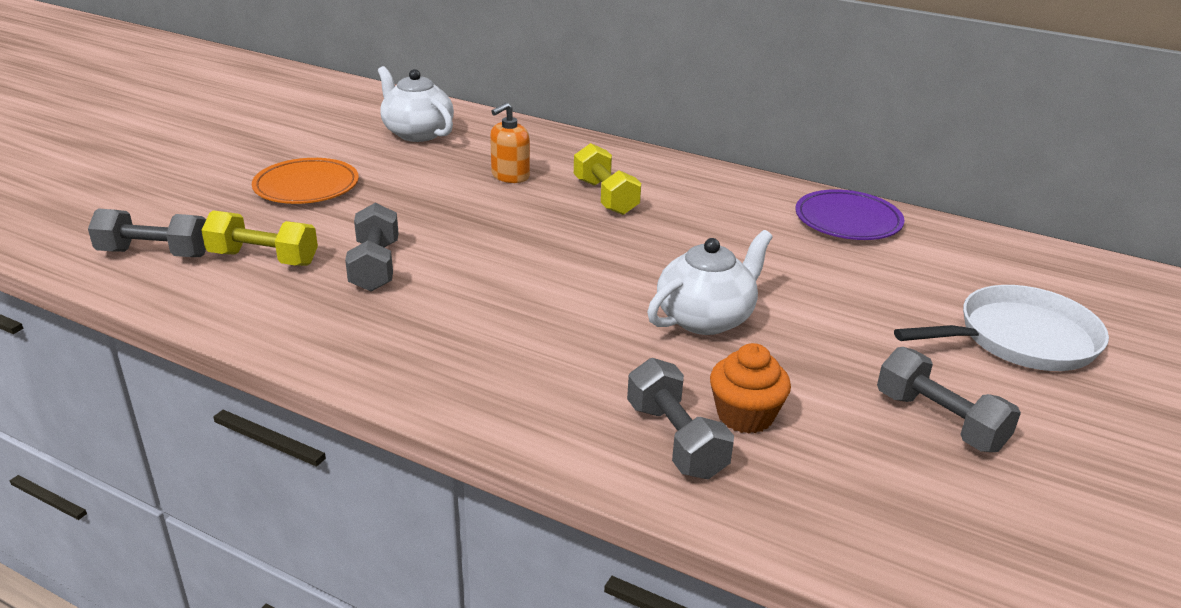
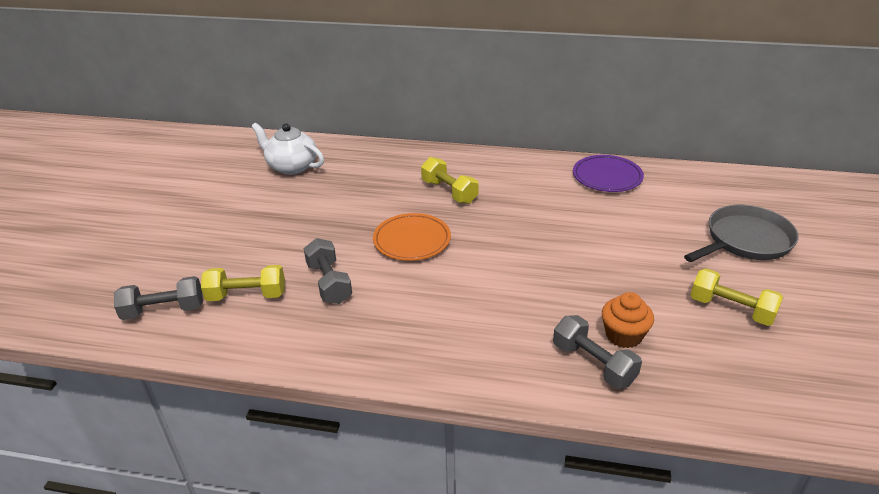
camera: 15 degrees left, 5 degrees up
orange plate [252,158,359,204] -> orange plate moved to [373,213,451,261]
orange soap dispenser [490,103,530,183] -> none
white teapot [647,230,773,335] -> none
grey dumbbell [877,347,1021,452] -> yellow dumbbell [690,268,783,326]
white pan [894,285,1109,371] -> grey pan [684,205,799,262]

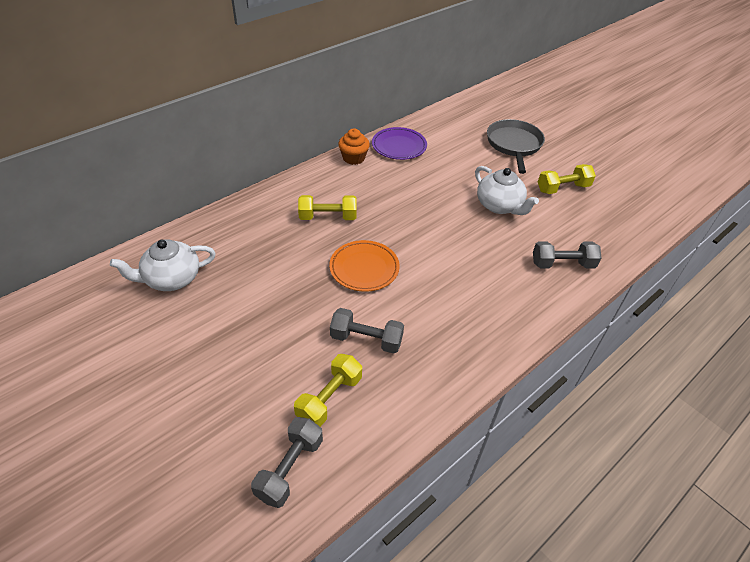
camera: 55 degrees left, 10 degrees up
orange cupcake [602,292,654,348] -> orange cupcake moved to [338,128,370,165]
none -> white teapot [475,166,539,215]

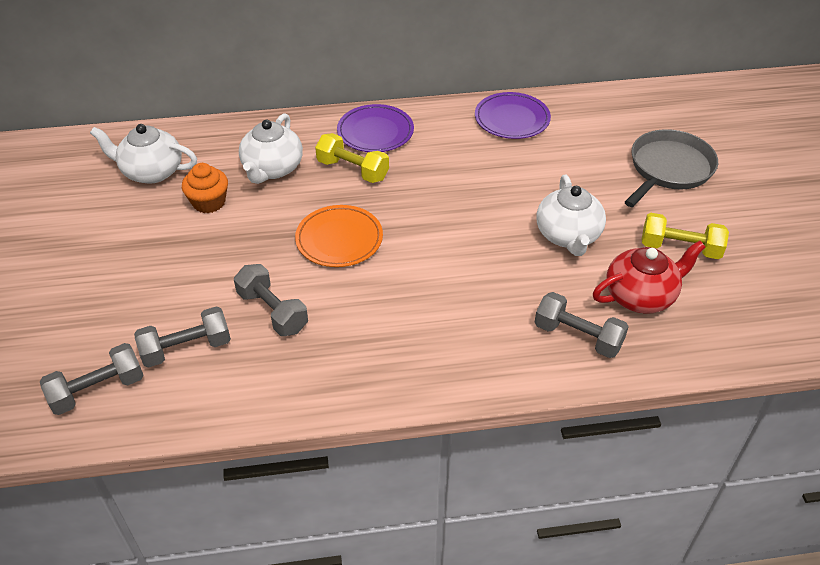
camera: 35 degrees right, 0 degrees up
yellow dumbbell [294,354,362,427] -> grey dumbbell [134,306,231,368]
orange cupcake [338,128,370,165] -> orange cupcake moved to [182,163,228,213]
none -> white teapot [239,113,303,184]
none -> purple plate [337,104,414,152]
none -> red teapot [593,241,705,314]

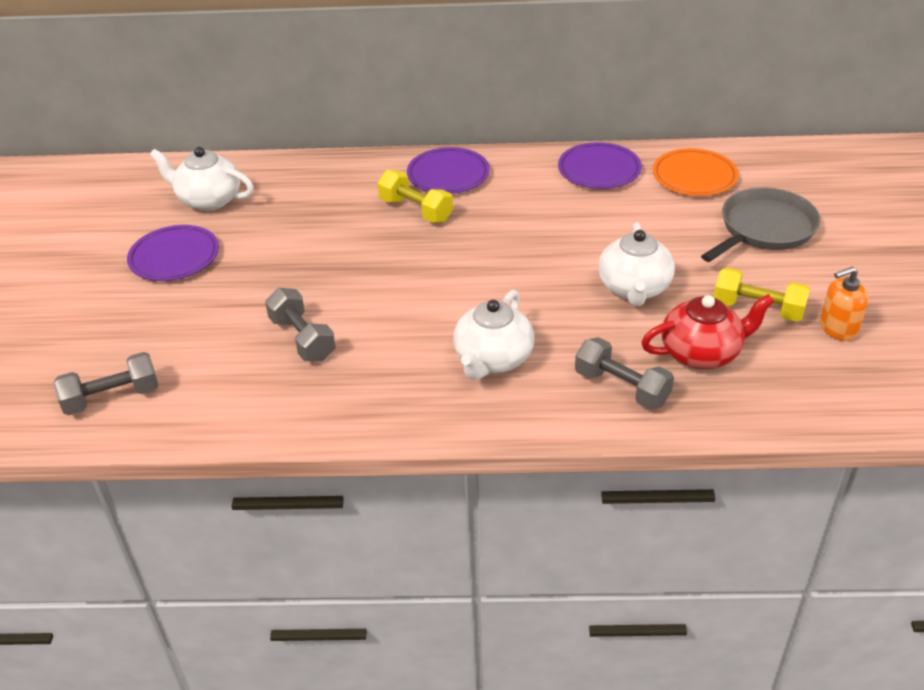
camera: 10 degrees right, 5 degrees down
grey dumbbell [134,306,231,368] -> none
orange cupcake [182,163,228,213] -> none
white teapot [239,113,303,184] -> white teapot moved to [453,290,534,380]
orange plate [295,205,383,267] -> orange plate moved to [653,148,739,196]
none -> purple plate [127,225,219,281]
none -> orange soap dispenser [820,266,868,341]

